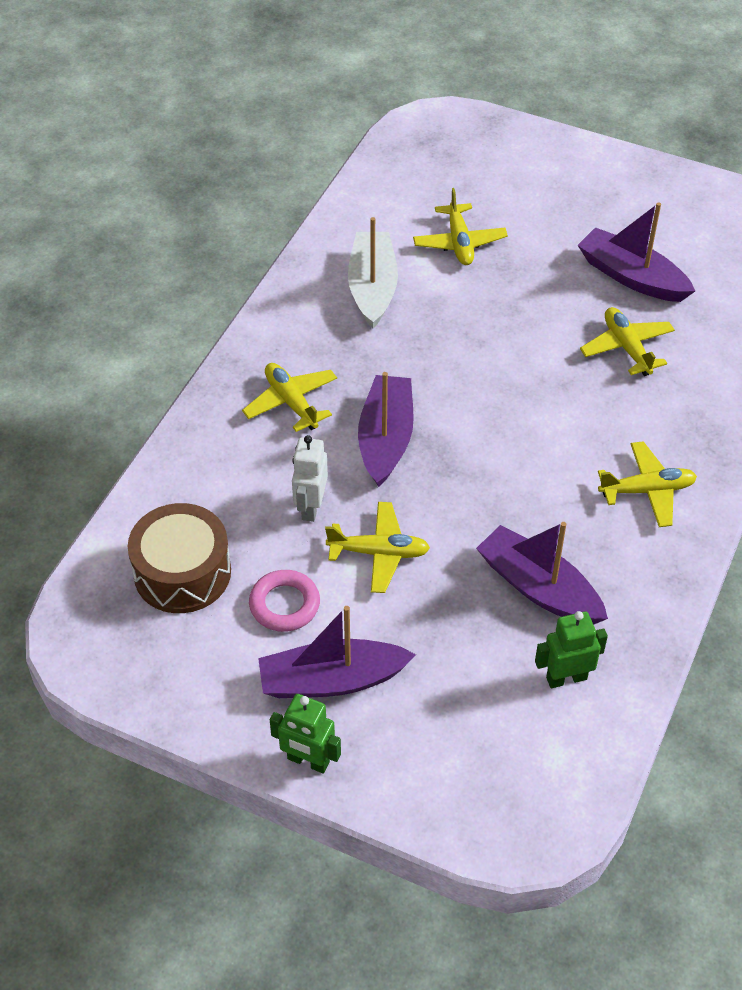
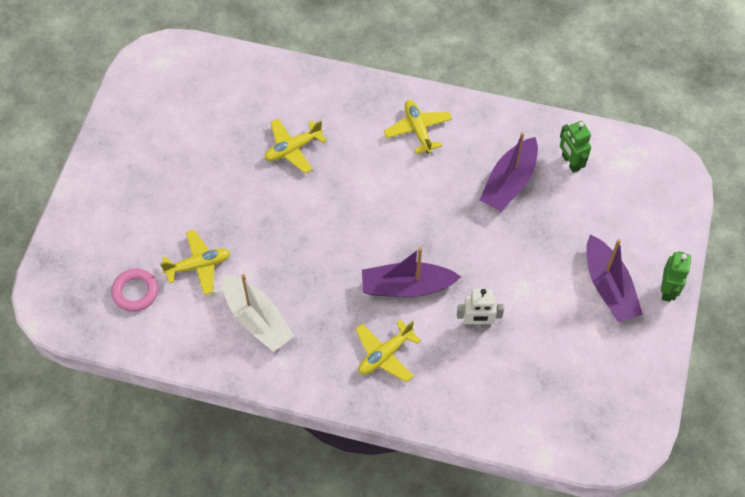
camera: 100 degrees left, 10 degrees up
brown drum [128,503,231,613] -> none
pink ring [249,570,320,632] -> pink ring moved to [111,269,158,312]
yellow plane [325,502,430,593] -> none
white boat [348,217,398,329] -> white boat turned 120 degrees counterclockwise [222,274,294,352]
purple boat [578,202,695,302] -> none

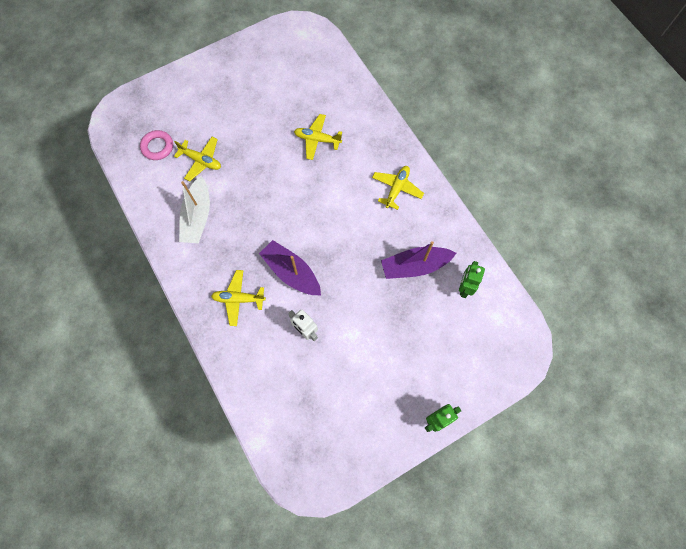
camera: 45 degrees right, 10 degrees up
purple boat [586,235,643,322] -> none

